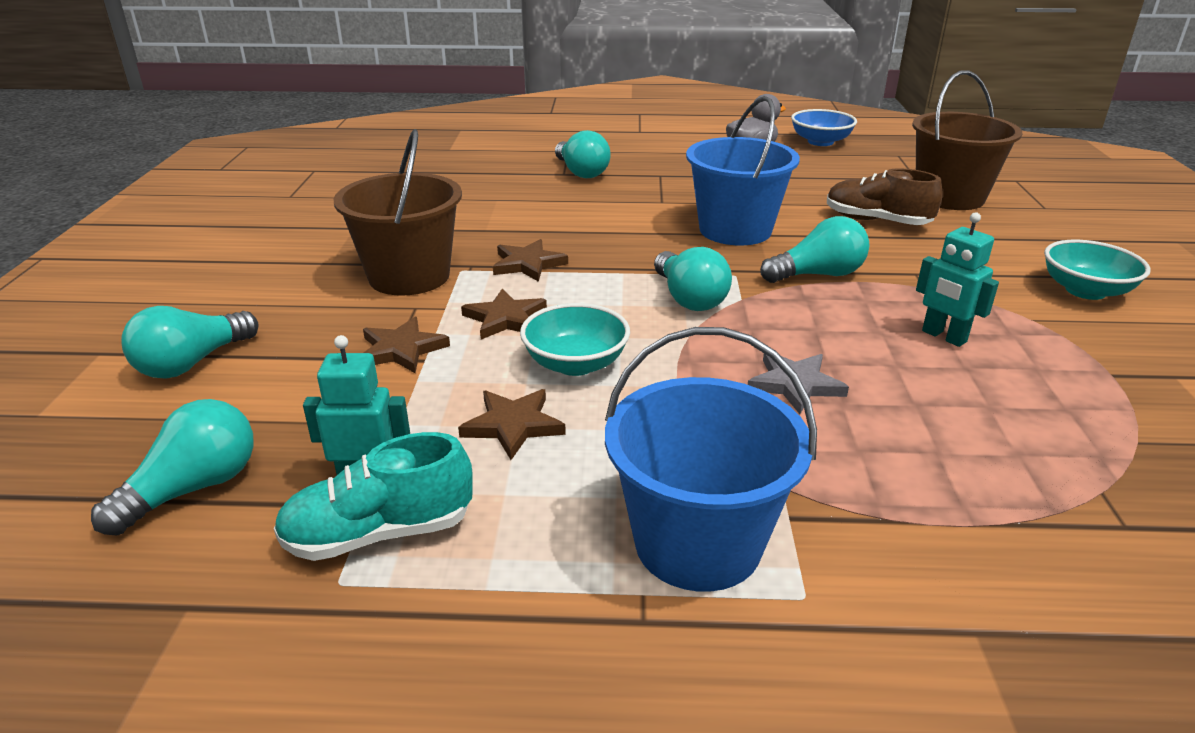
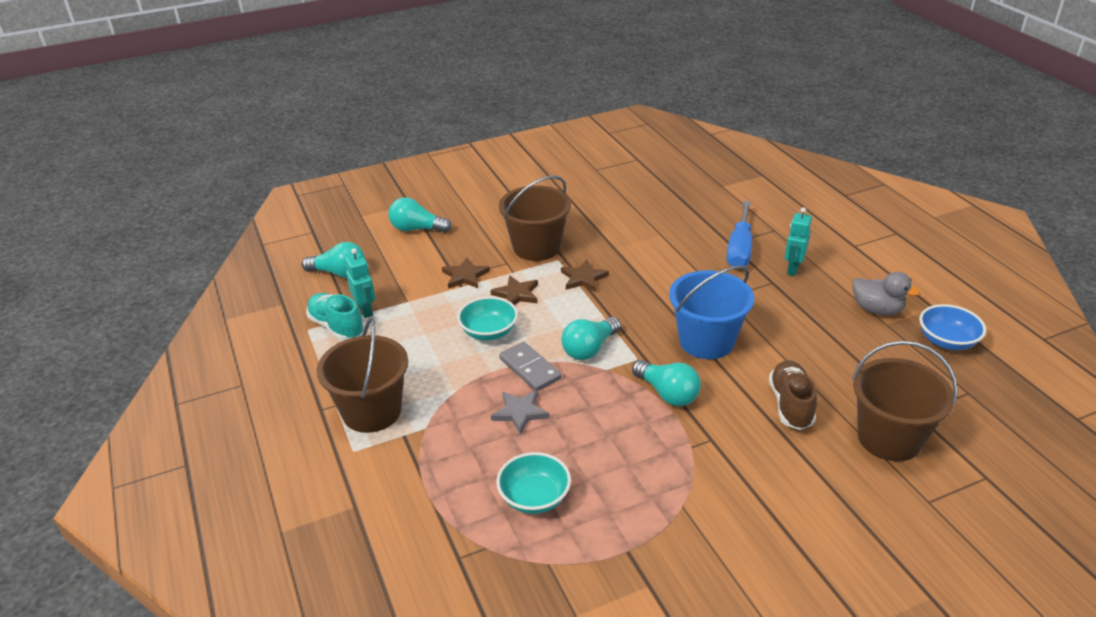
camera: 65 degrees right, 5 degrees up
brown star [458,389,566,460] -> none
turquoise light bulb [555,130,611,178] -> blue screwdriver [726,201,752,267]
blue bucket [605,327,817,592] -> brown bucket [316,318,408,433]
turquoise robot [916,212,999,347] -> turquoise robot moved to [785,207,812,276]
turquoise bowl [1044,240,1151,300] -> turquoise bowl moved to [496,452,571,514]
none -> grey domino [499,342,561,391]

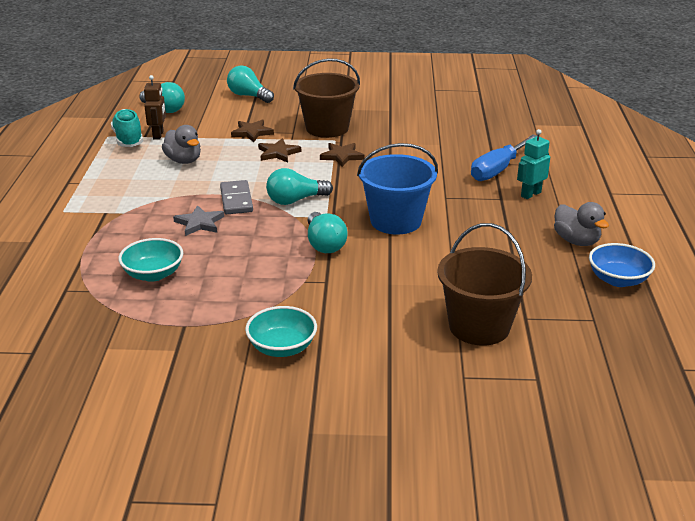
camera: 25 degrees right, 5 degrees down
brown bucket [316,318,408,433] -> none
turquoise robot [345,248,375,318] -> brown robot [144,75,166,139]
turquoise bowl [457,296,518,341] -> turquoise bowl moved to [245,306,317,357]
brown shoe [769,360,817,430] -> none
none -> grey duck [162,125,201,164]

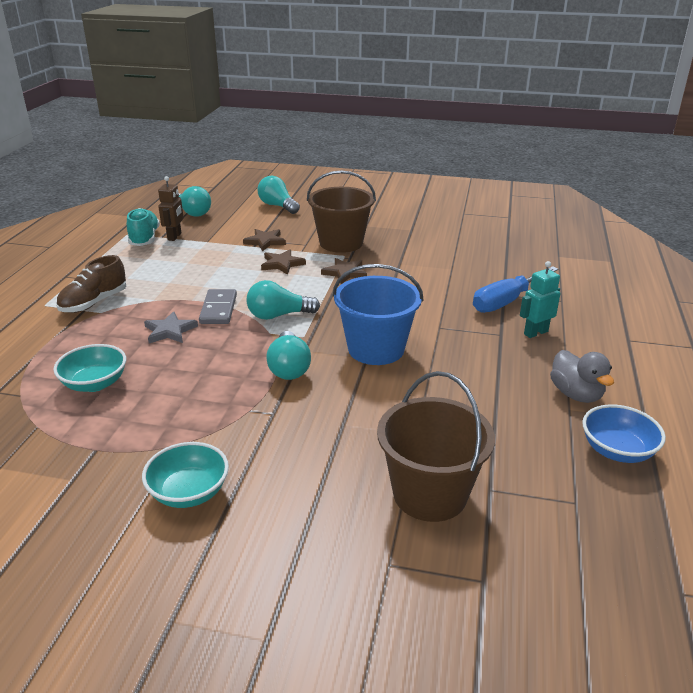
camera: 10 degrees right, 0 degrees up
grey duck [162,125,201,164] -> none
none -> brown shoe [56,255,126,313]

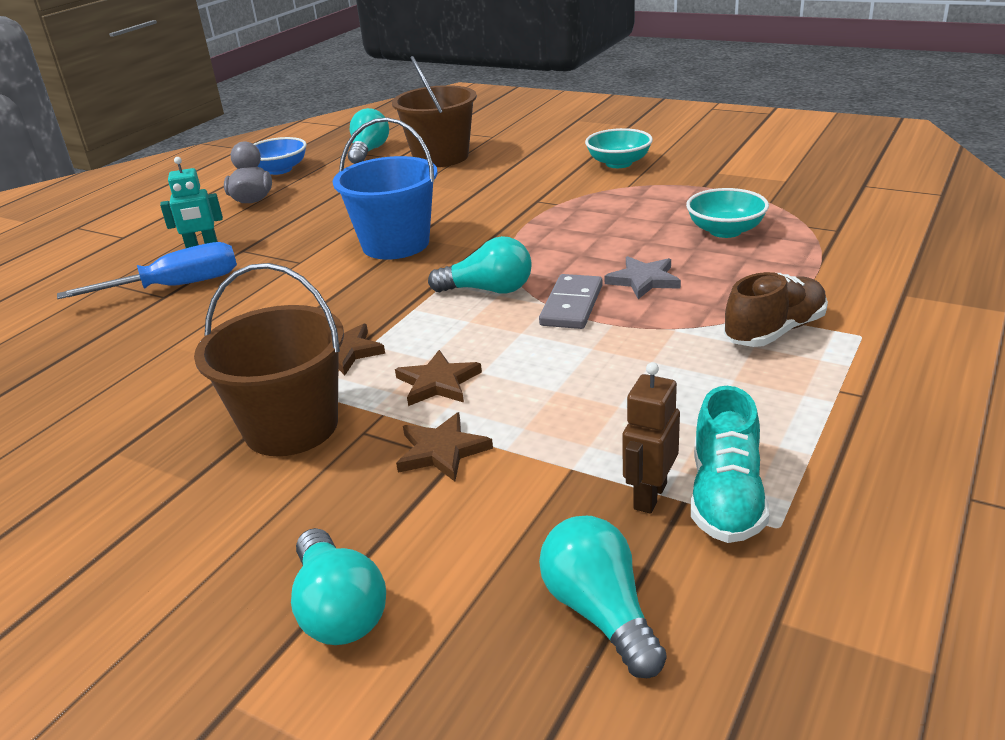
camera: 160 degrees left, 0 degrees up
turquoise light bulb [266,331,311,380] -> turquoise light bulb moved to [348,108,389,164]

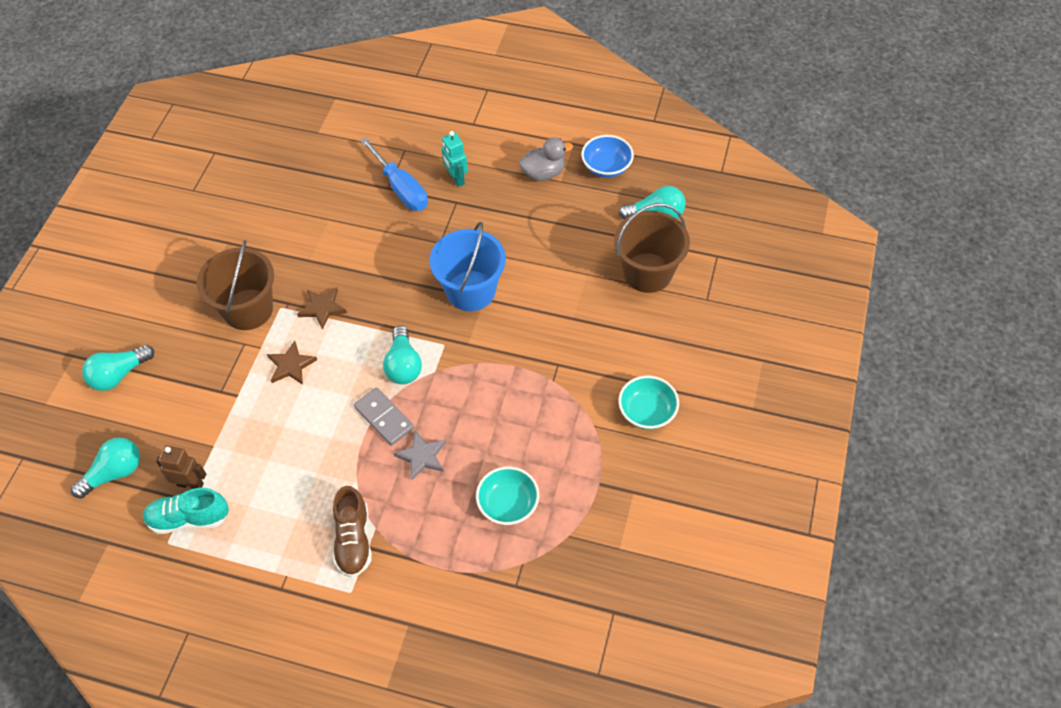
camera: 75 degrees right, 25 degrees up
brown star [396,412,493,481] -> none
grey domino [539,274,603,329] -> grey domino turned 45 degrees clockwise [354,388,414,446]
brown shoe [724,272,828,347] -> brown shoe turned 45 degrees clockwise [333,486,372,578]

